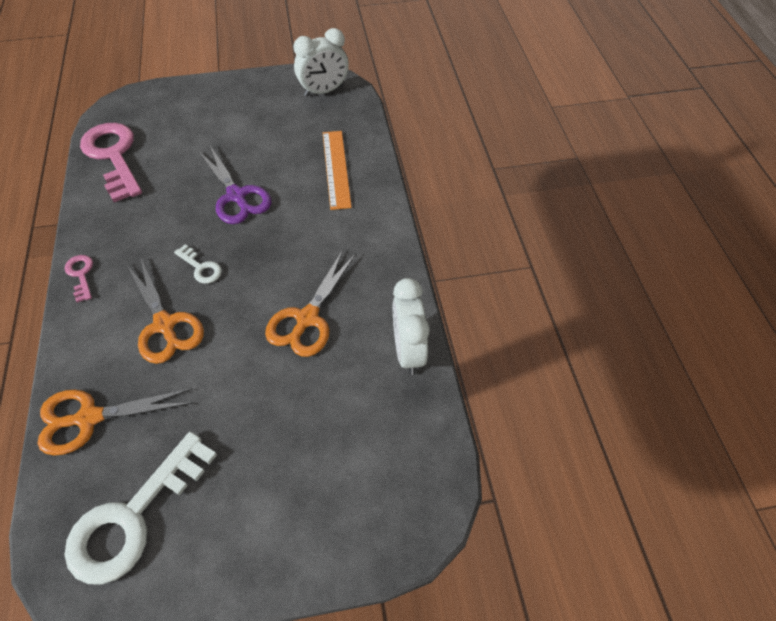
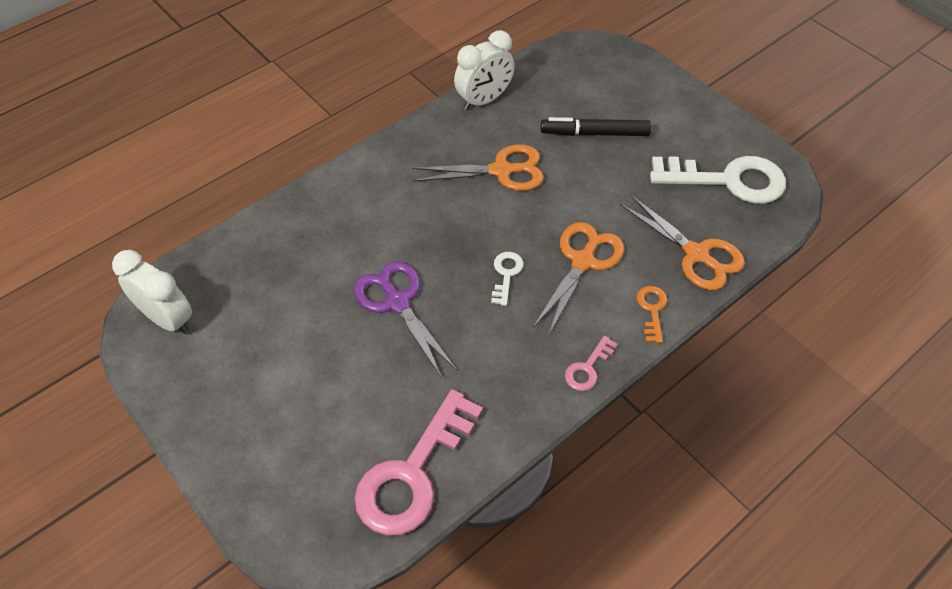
camera: 120 degrees left, 0 degrees up
purple scissors [198,146,271,224] -> purple scissors turned 60 degrees counterclockwise [354,261,457,378]
orange ruler [323,131,352,210] -> none
none -> black marker [541,117,651,136]
none -> orange key [636,286,667,343]

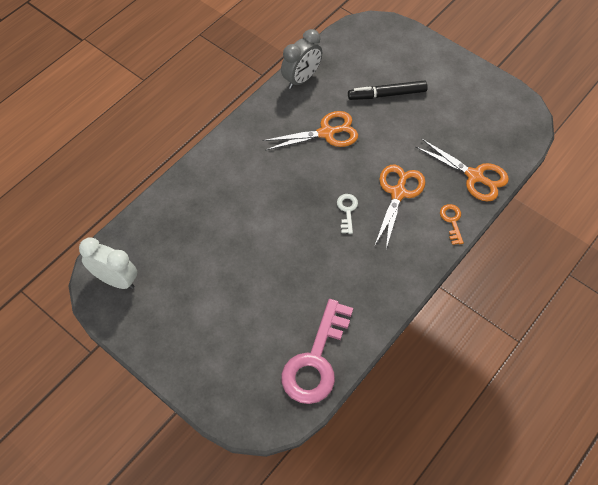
camera: 10 degrees left, 5 degrees up
purple scissors [354,261,457,378] -> none
white clock [454,30,515,110] -> grey clock [281,29,322,89]
pink key [565,336,618,391] -> none
white key [650,156,786,204] -> none

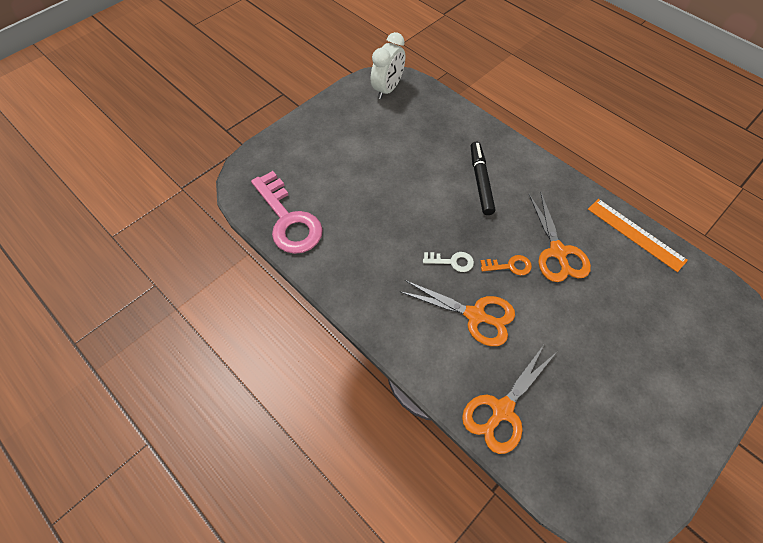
camera: 95 degrees right, 0 degrees up
grey clock [281,29,322,89] -> orange ruler [588,199,688,272]
pink key [281,299,353,404] -> pink key turned 150 degrees counterclockwise [251,171,323,254]
black marker [348,80,428,100] -> black marker moved to [471,142,495,215]
orange key [440,204,464,245] -> orange key moved to [481,255,532,275]

